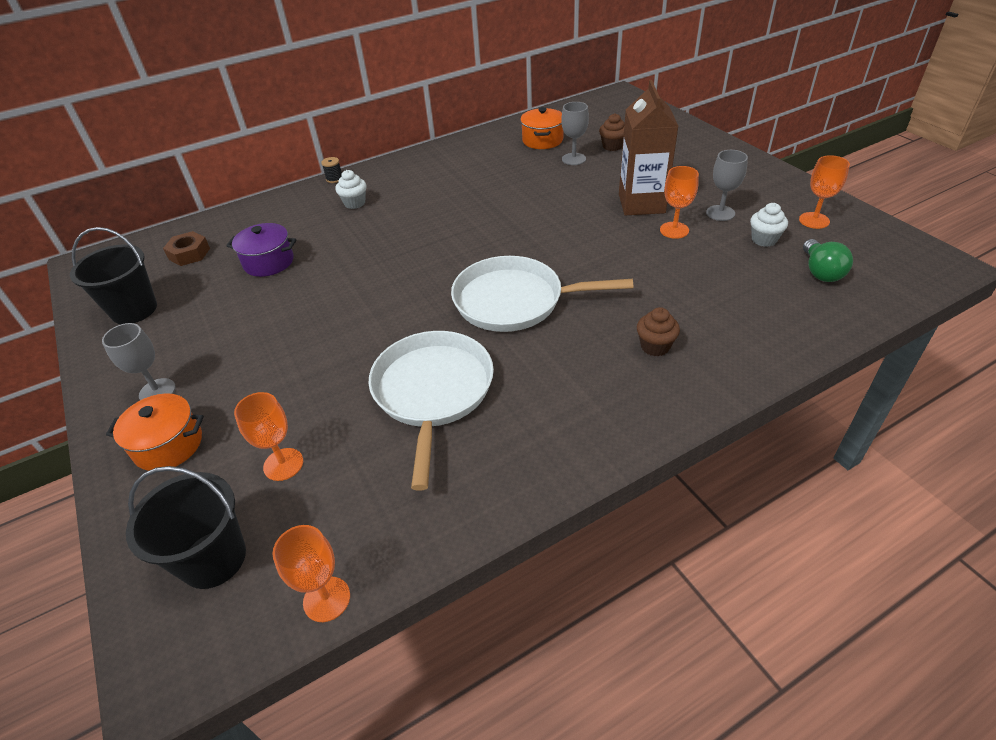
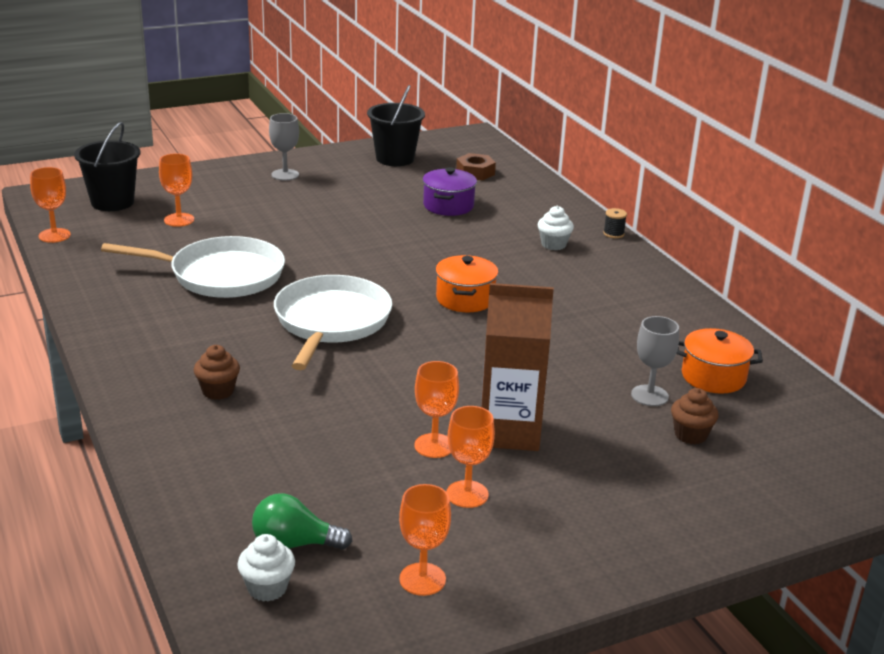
camera: 90 degrees right, 15 degrees down
orange pot [106,393,204,471] -> orange pot moved to [436,255,499,312]
grey goblet [706,150,748,221] -> orange goblet [446,406,495,508]
white cupcake [750,203,788,247] -> white cupcake moved to [237,534,295,602]

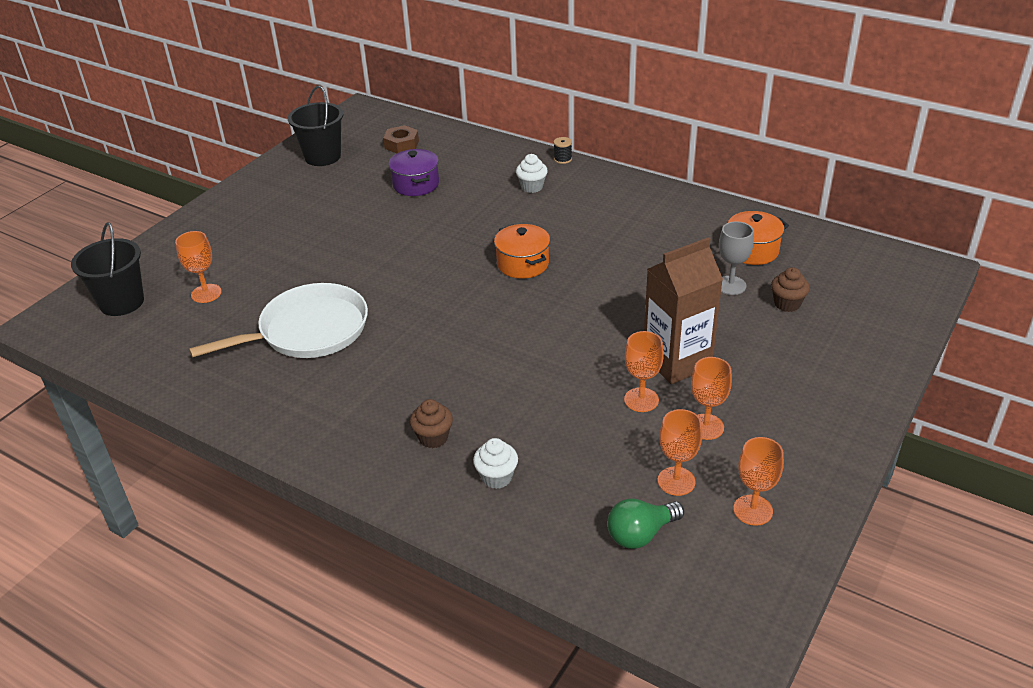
camera: 30 degrees left, 10 degrees up
orange goblet [30,167,71,243] -> orange goblet moved to [658,409,702,496]
white cupcake [237,534,295,602] -> white cupcake moved to [473,438,518,489]
grey goblet [269,113,299,181] -> none
white pan [274,275,392,370] -> none

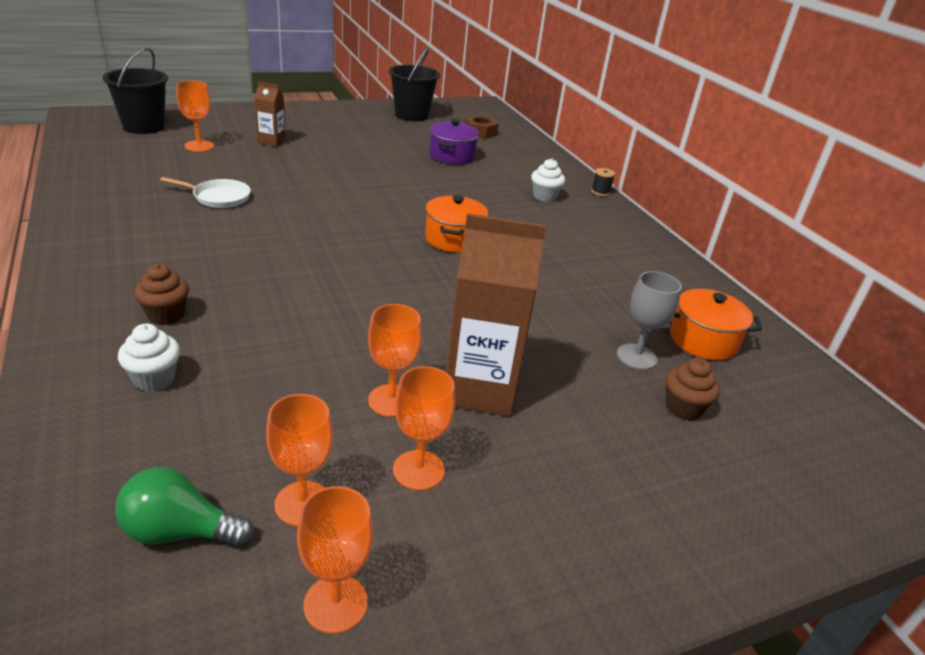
camera: 30 degrees right, 5 degrees down
white pan [189,283,368,358] -> white pan [160,177,251,208], size x0.50
none -> brown carton [254,81,286,147]

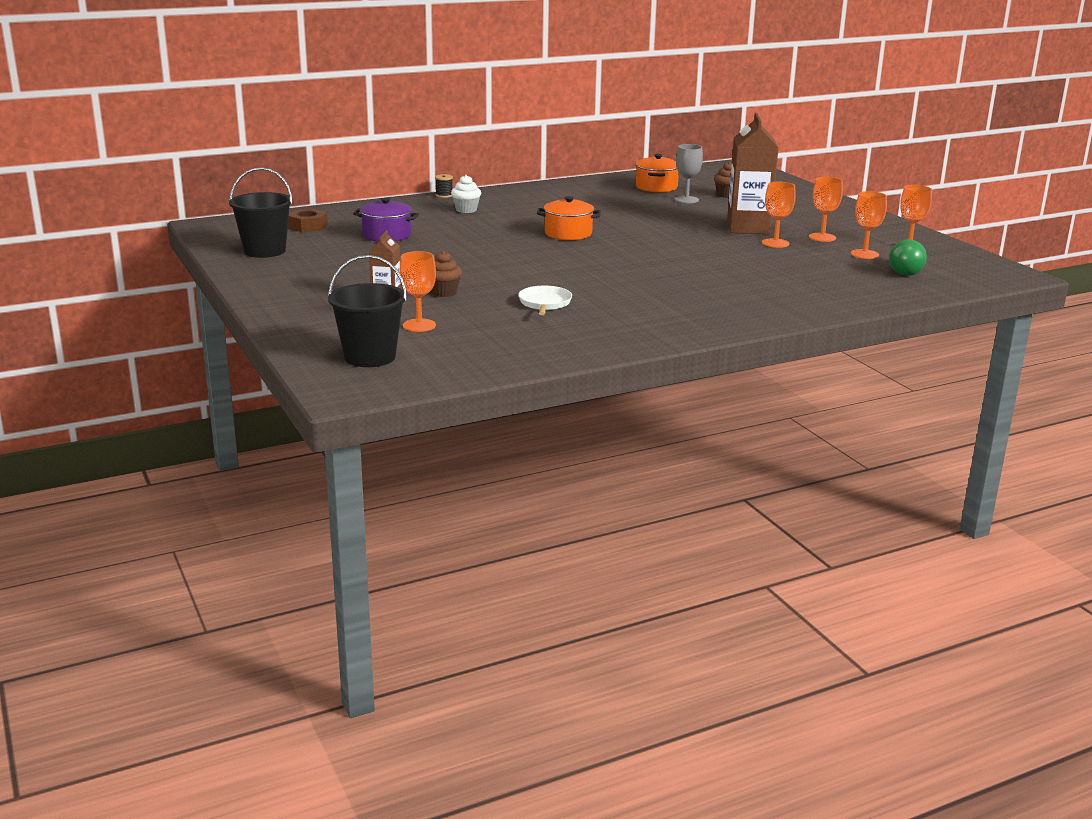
camera: 90 degrees left, 10 degrees down
white cupcake [118,324,180,392] -> none
brown cupcake [134,264,189,325] -> brown cupcake moved to [431,251,462,297]

